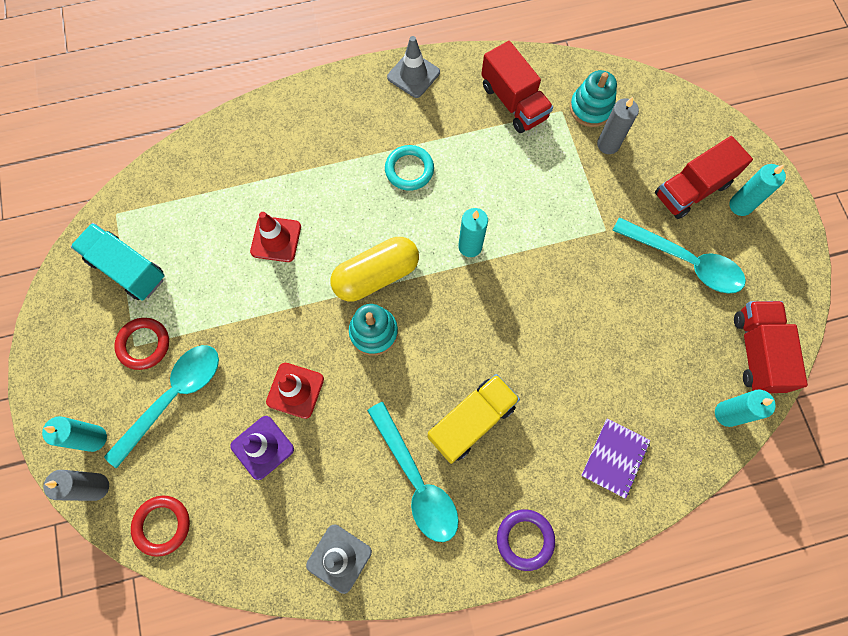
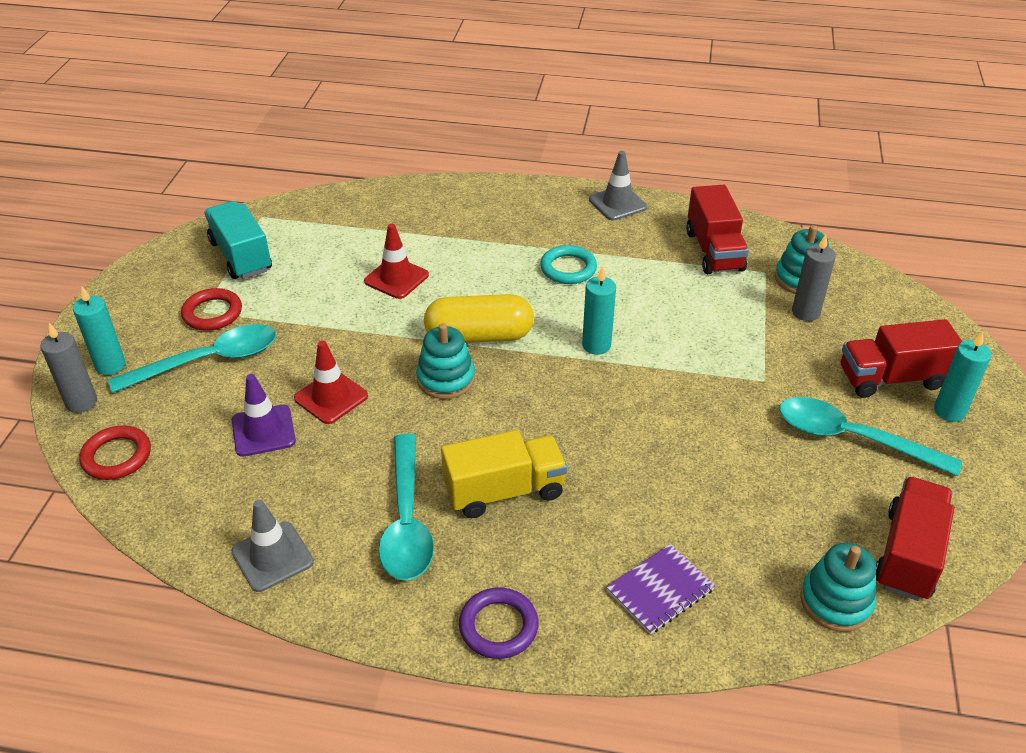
camera: 25 degrees right, 30 degrees down
turquoise spoon [612,217,746,294] -> turquoise spoon turned 150 degrees clockwise [779,397,962,476]
turquoise candle [715,390,776,427] -> turquoise stacking toy [800,543,876,632]

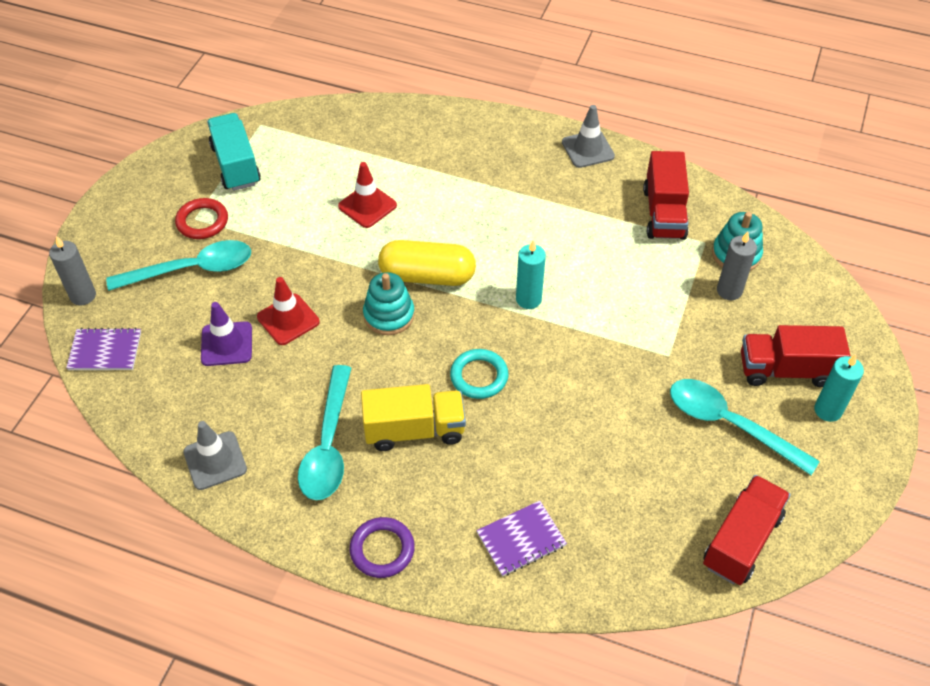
camera: 10 degrees right, 10 degrees up
turquoise candle [73,286,126,375] -> none
red ring [79,425,151,480] -> purple notebook [66,328,141,370]
turquoise ring [540,245,597,284] -> turquoise ring moved to [450,349,509,399]
turquoise stacking toy [800,543,876,632] -> none

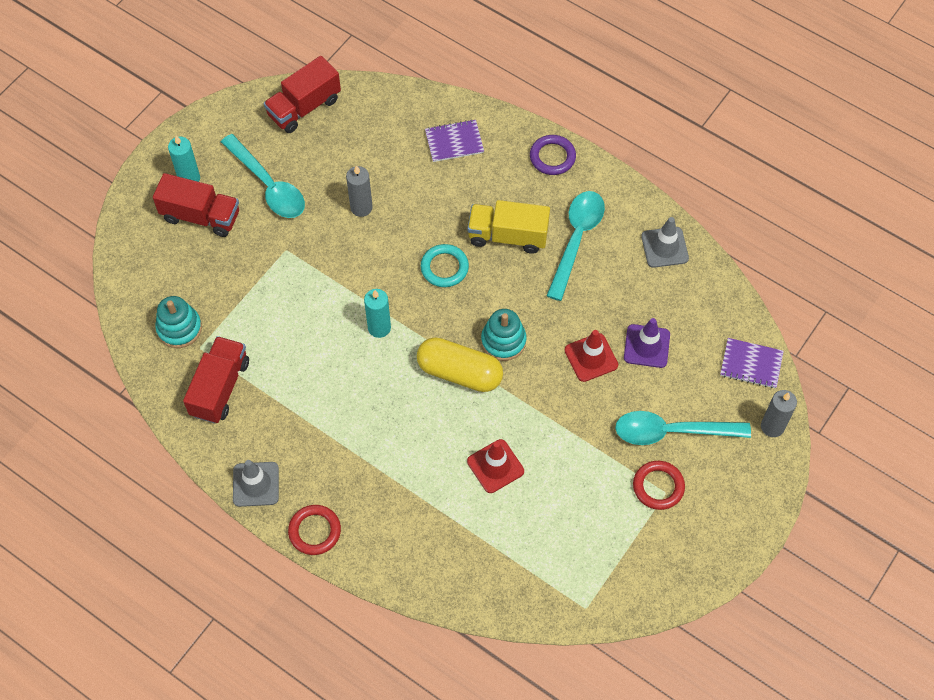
camera: 165 degrees left, 10 degrees up
turquoise truck [207,113,261,191] -> none
grey candle [717,231,757,300] -> grey candle moved to [346,165,373,217]
none -> red ring [288,505,341,555]

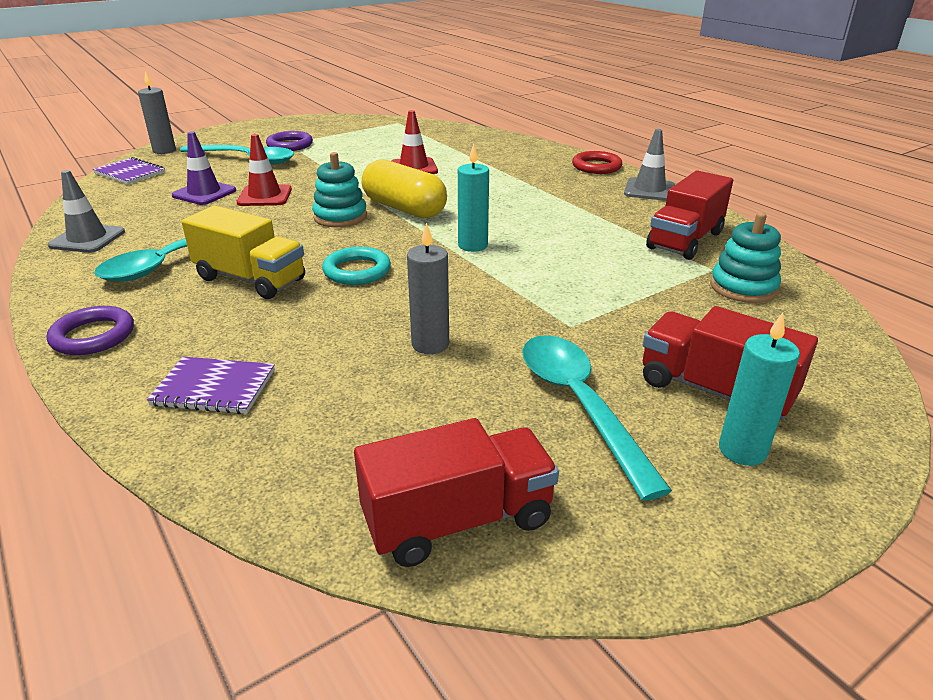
camera: 160 degrees left, 30 degrees down
red ring [633,461,685,510] -> purple ring [266,131,313,151]

